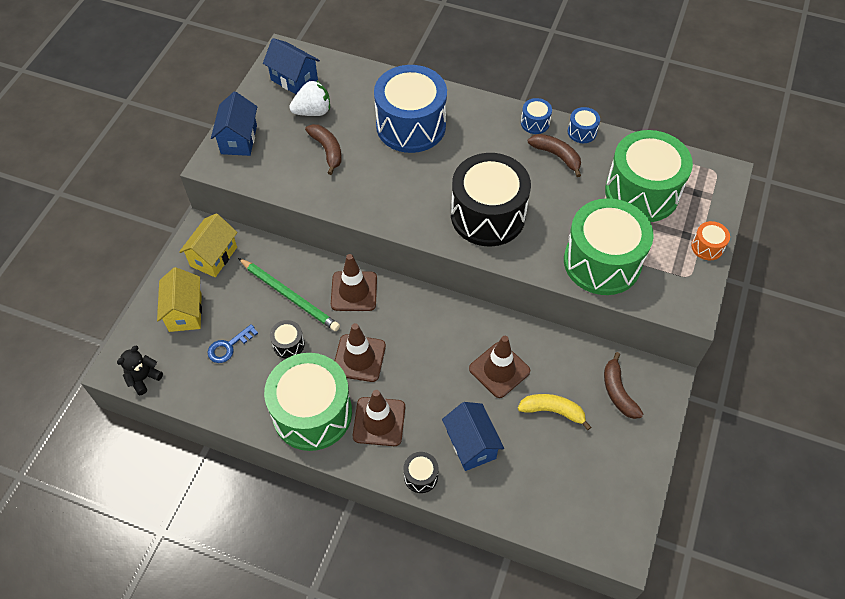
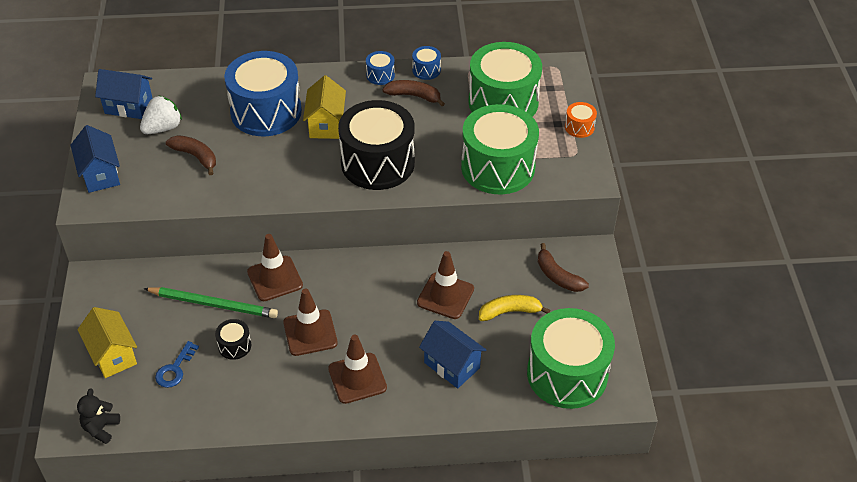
camera: 25 degrees left, 10 degrees down
yellow house [179,213,238,277] -> yellow house moved to [303,75,346,139]
green drum [264,353,352,451] -> green drum moved to [527,308,615,409]
black drum [403,452,439,493] -> none

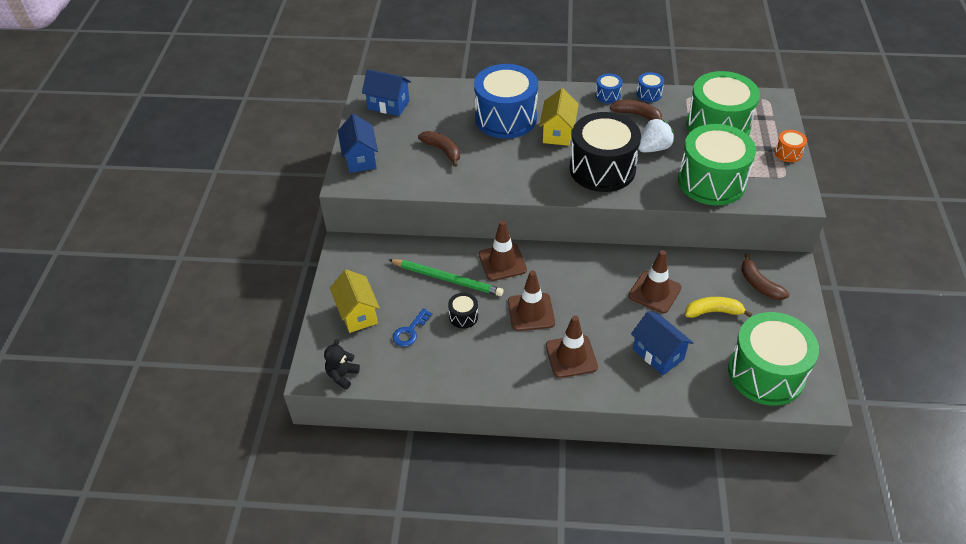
camera: 10 degrees right, 0 degrees up
white strawberry [140,95,182,134] -> white strawberry moved to [638,119,674,152]

